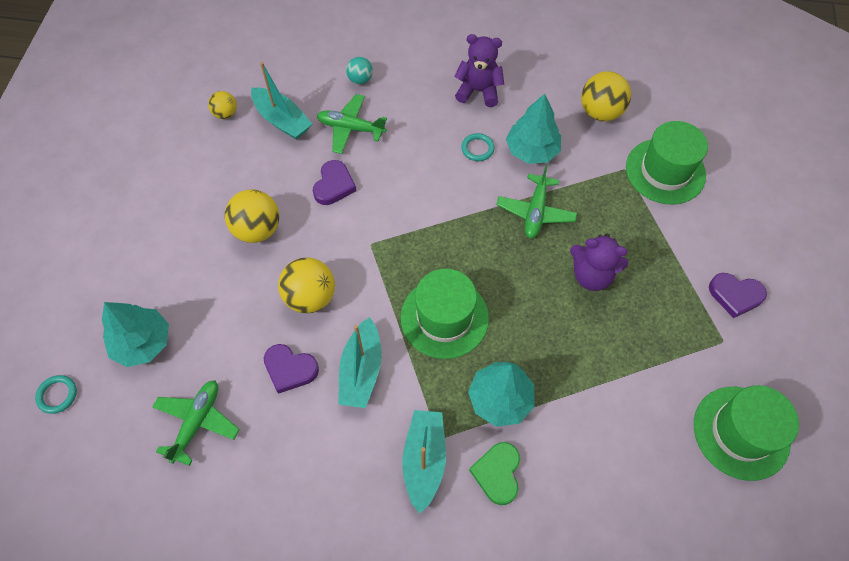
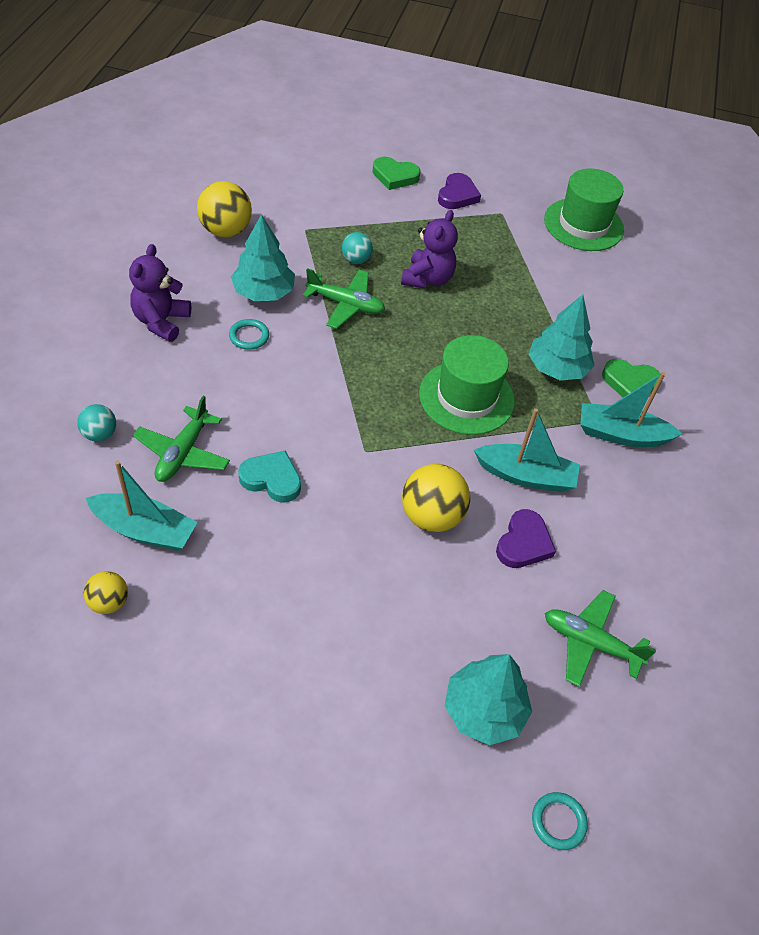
camera: 90 degrees left, 10 degrees down
yellow ball [225,189,279,243] -> none
turquoise boat [251,62,312,140] -> turquoise boat turned 60 degrees clockwise [86,461,198,551]
purple heart [313,160,357,205] -> turquoise heart [238,450,301,503]
green hat [626,121,708,204] -> none
none -> turquoise ball [342,232,373,264]
none -> green heart [373,157,420,190]

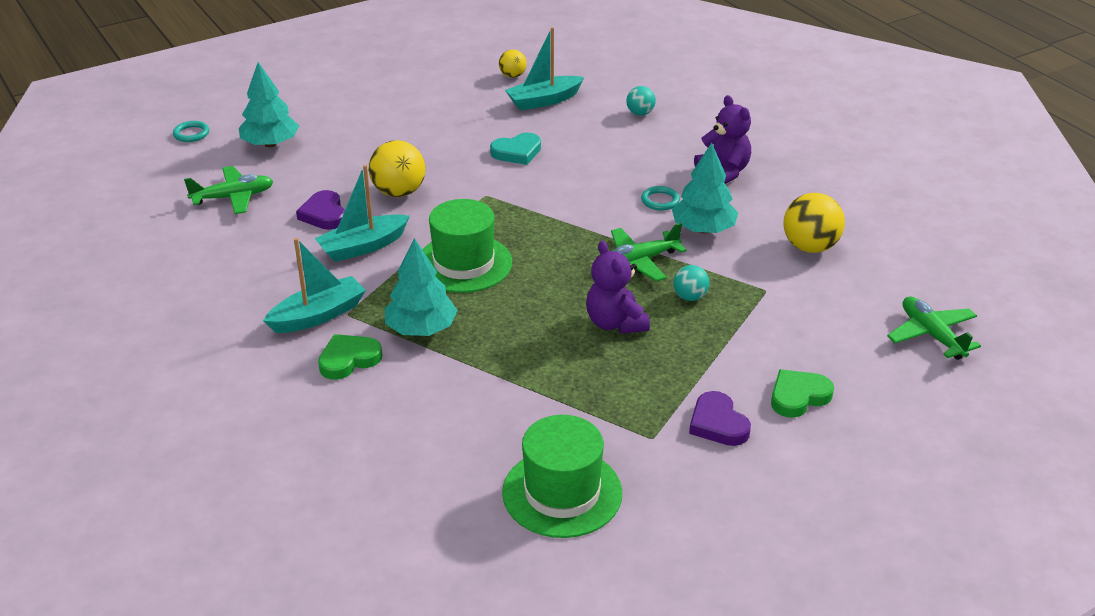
camera: 140 degrees right, 15 degrees down
green plane [133,396,230,482] -> green plane moved to [887,296,981,360]

